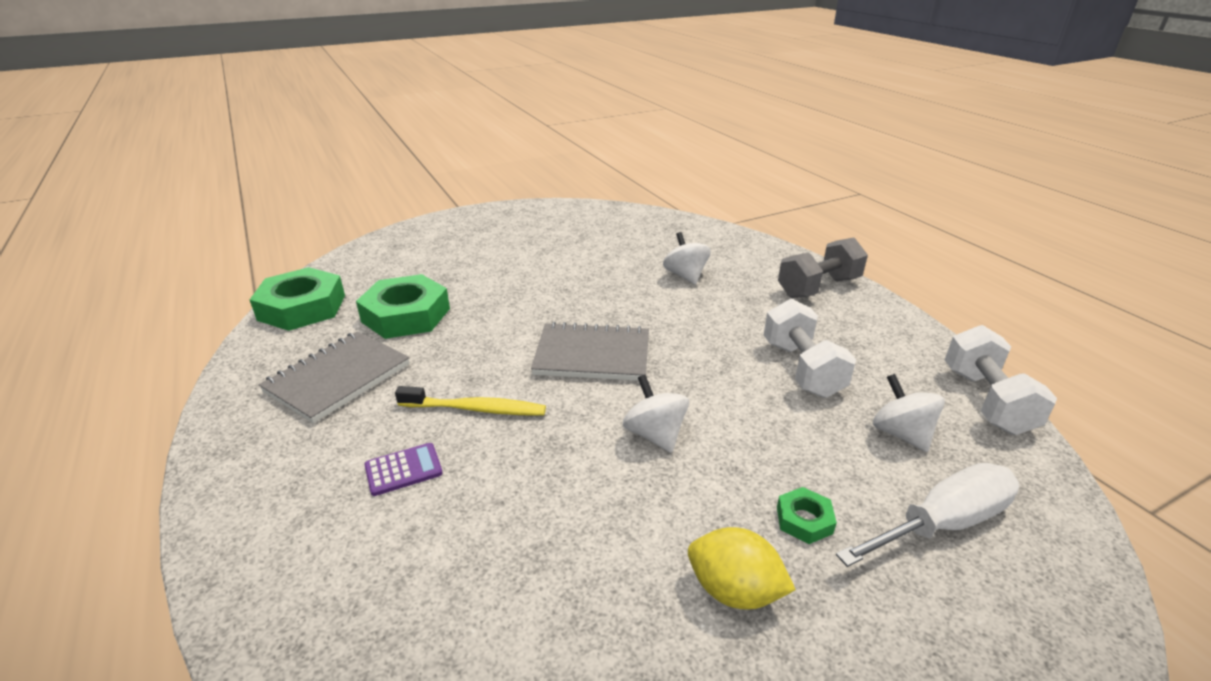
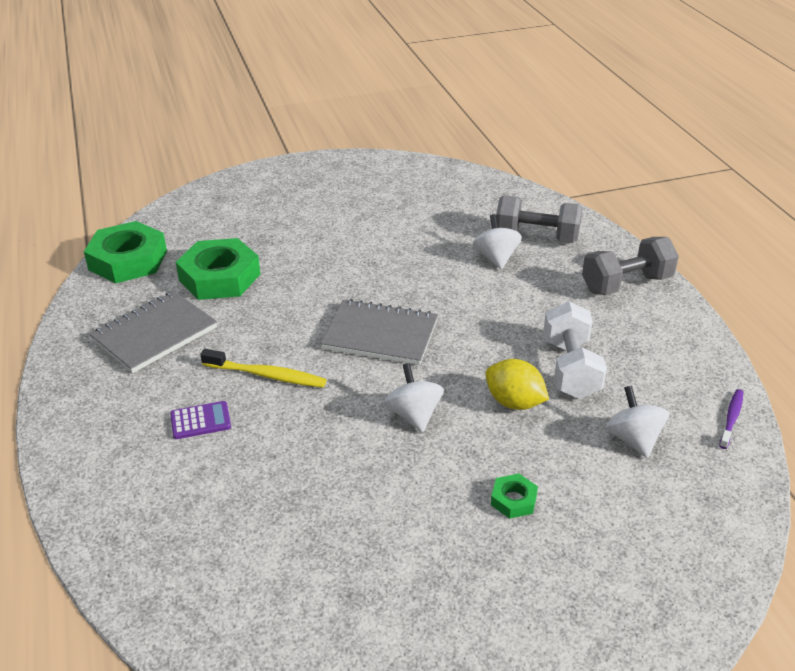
camera: 10 degrees right, 5 degrees up
yellow lemon [688,527,796,610] -> yellow lemon moved to [485,359,549,410]
white screwdriver [836,463,1019,567] -> none
white dumbbell [945,325,1057,435] -> purple toothbrush [719,389,743,449]
none -> grey dumbbell [496,195,582,243]

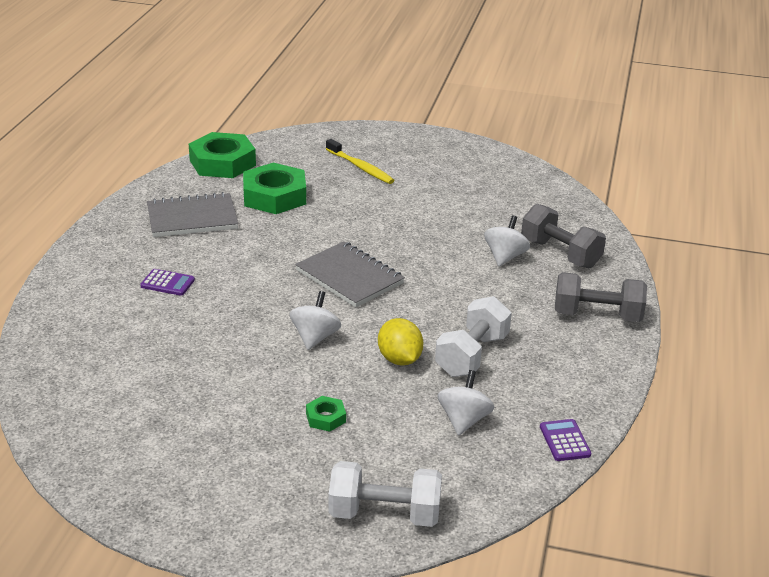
camera: 30 degrees right, 5 degrees down
yellow toothbrush [200,349,326,388] -> yellow toothbrush moved to [326,139,394,184]
purple toothbrush [719,389,743,449] -> purple calculator [540,419,591,461]
none -> white dumbbell [329,461,442,527]

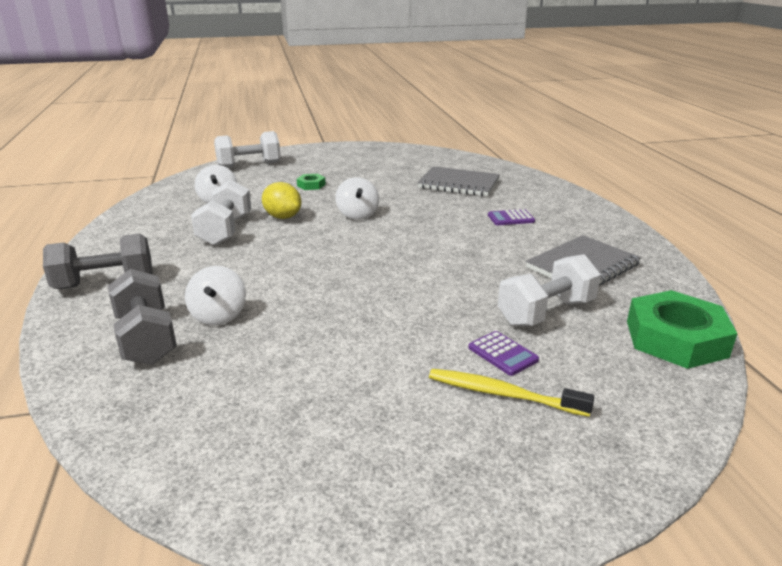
camera: 155 degrees right, 5 degrees down
green nut [243,163,306,214] -> white dumbbell [498,254,601,327]
grey notebook [295,241,405,307] -> grey notebook moved to [417,166,500,196]
grey dumbbell [521,204,606,268] -> grey dumbbell turned 45 degrees clockwise [108,269,177,365]
purple calculator [540,419,591,461] -> purple calculator moved to [468,331,539,376]

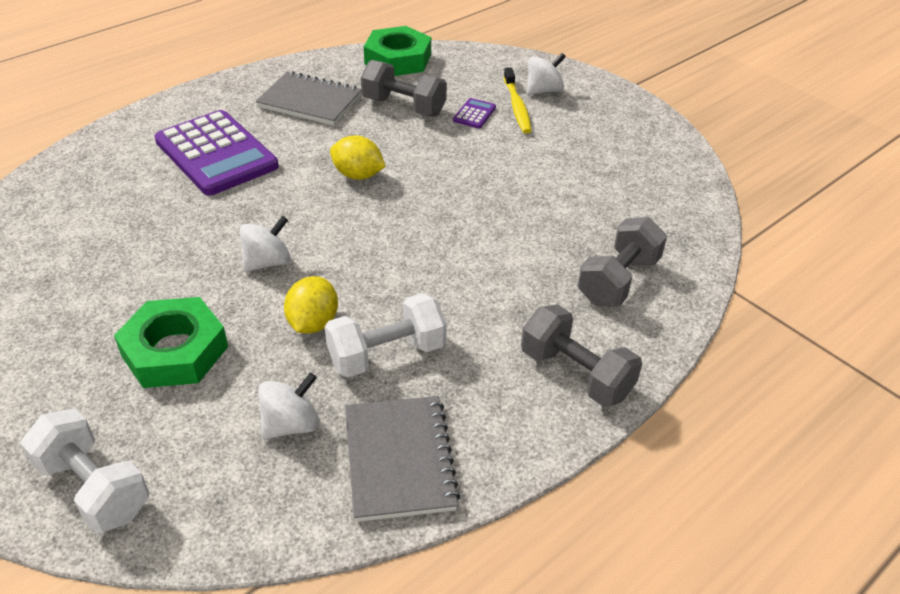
camera: 120 degrees left, 15 degrees up
white spinning top [185,266,246,325] -> white spinning top moved to [527,53,566,95]
green nut [297,174,326,190] -> green nut [114,297,228,388], size x2.19
grey notebook [417,166,500,196] -> grey notebook moved to [345,396,460,522]
purple calculator [488,209,535,225] -> purple calculator [155,110,279,196], size x2.48
white dumbbell [498,254,601,327] -> grey dumbbell [361,60,447,116]
none -> yellow lemon [330,135,386,180]

